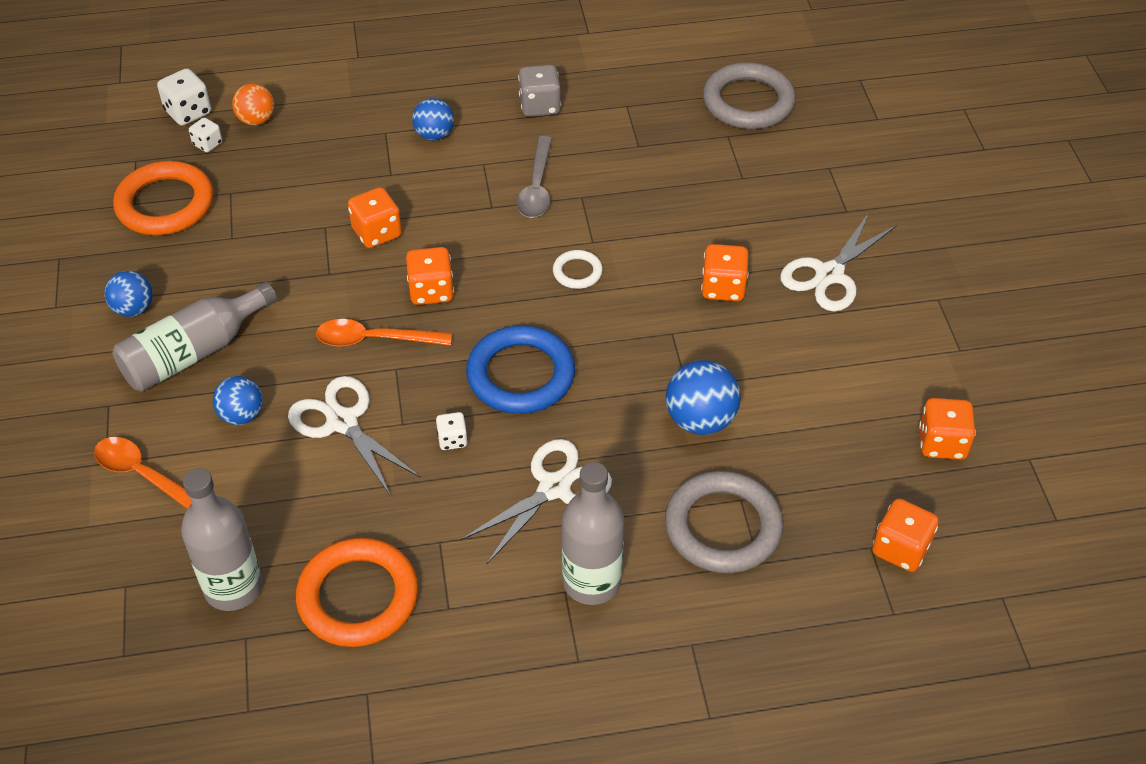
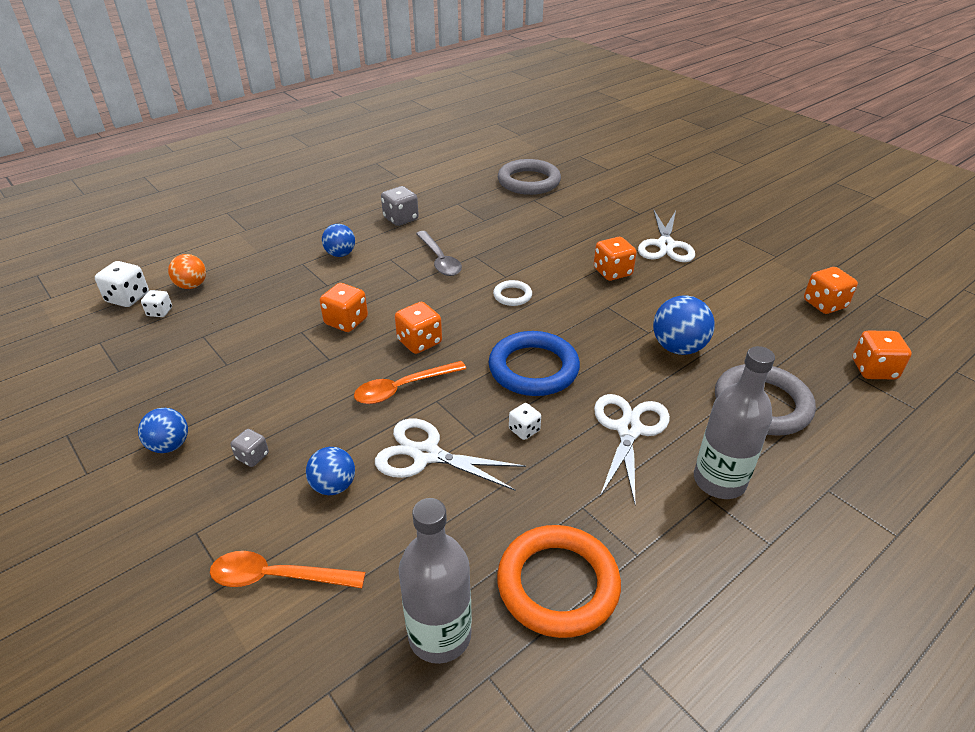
camera: 30 degrees left, 10 degrees down
orange ring [113,161,213,235] -> none
grey bottle [113,282,277,392] -> grey dice [231,429,269,467]

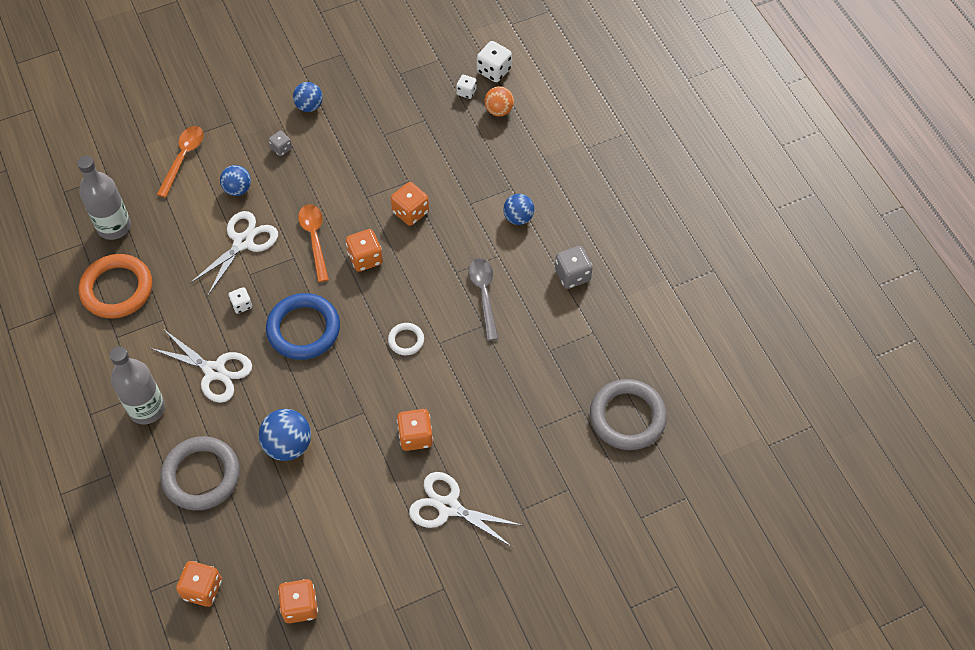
camera: 105 degrees right, 20 degrees up
grey spoon [416,231,462,276] -> grey spoon turned 90 degrees clockwise [468,258,498,341]

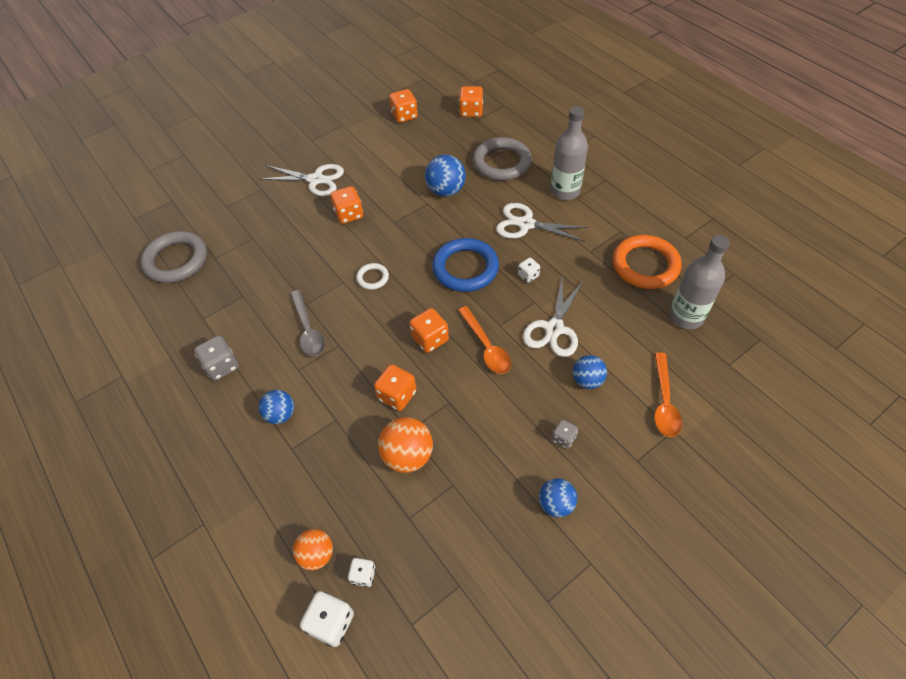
camera: 170 degrees right, 5 degrees down
none -> orange ball [378,417,433,473]

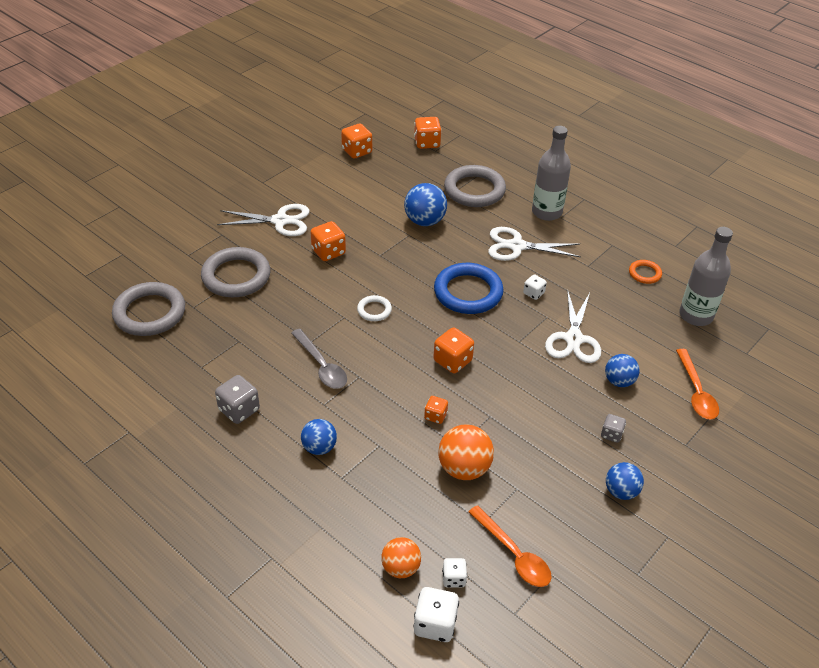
camera: 15 degrees left, 10 degrees down
orange dice [374,364,417,411] -> orange dice [424,396,448,424], size x0.60
orange spoon [458,306,511,374] -> orange spoon moved to [468,505,552,587]
orange ring [613,235,681,289] -> orange ring [629,260,662,284], size x0.49
none -> grey ring [201,247,270,297]

